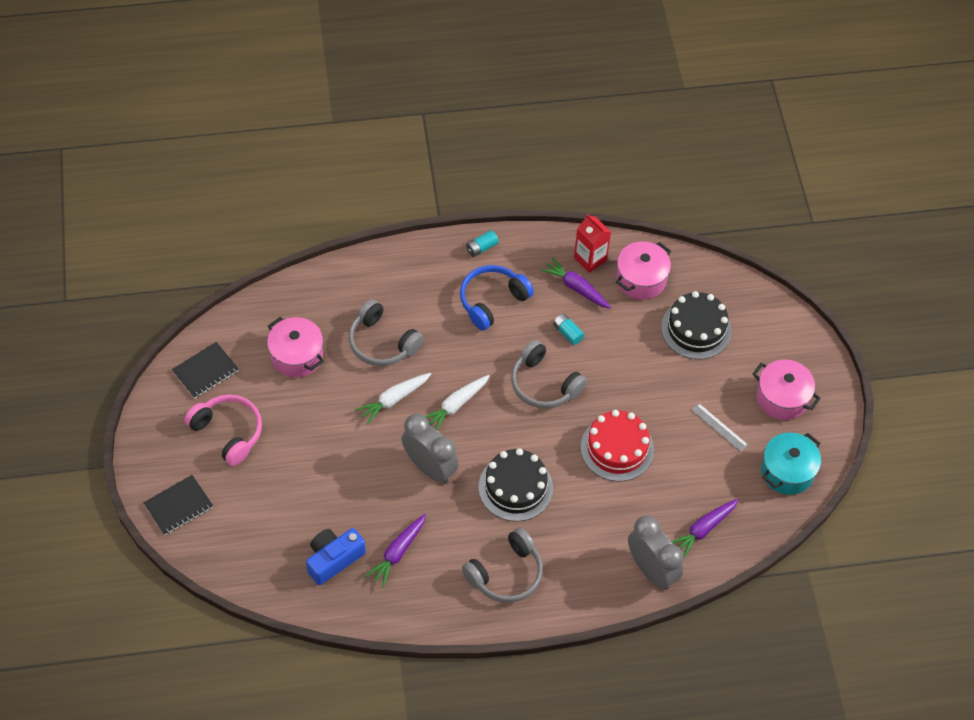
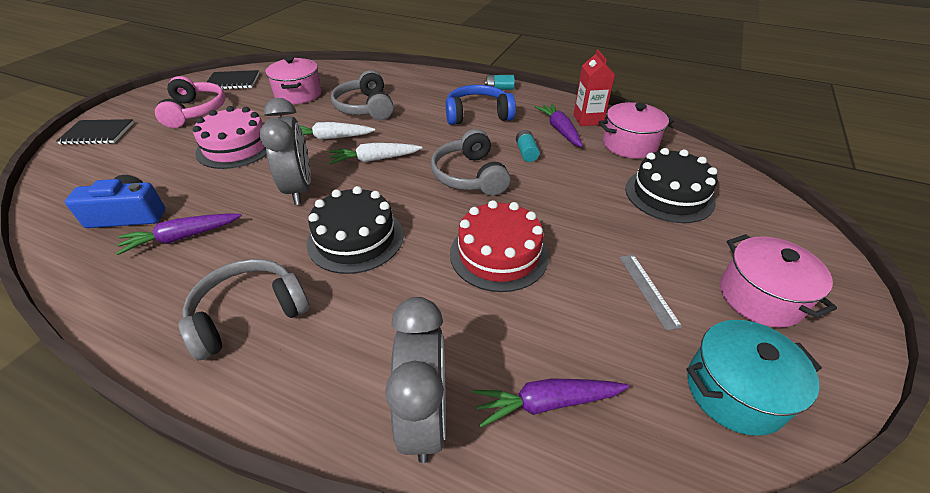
camera: 35 degrees right, 15 degrees down
grey headphones [462,527,543,603] -> grey headphones turned 150 degrees clockwise [179,259,310,361]
none -> pink cake [193,106,266,169]

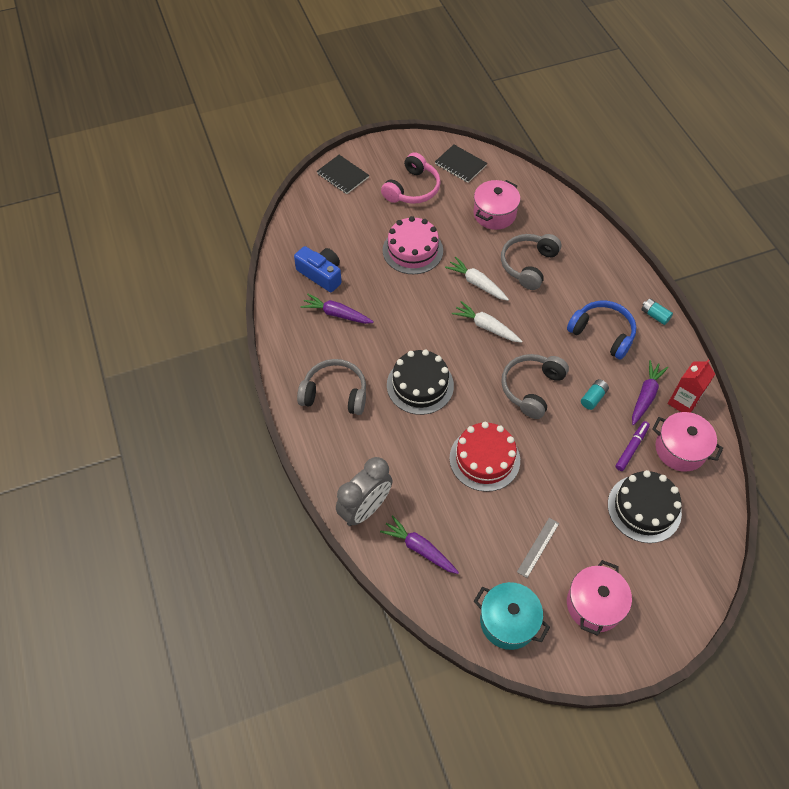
camera: 45 degrees right, 15 degrees up
grey clock [259,98,311,205] -> none
none -> purple marker [615,421,650,471]

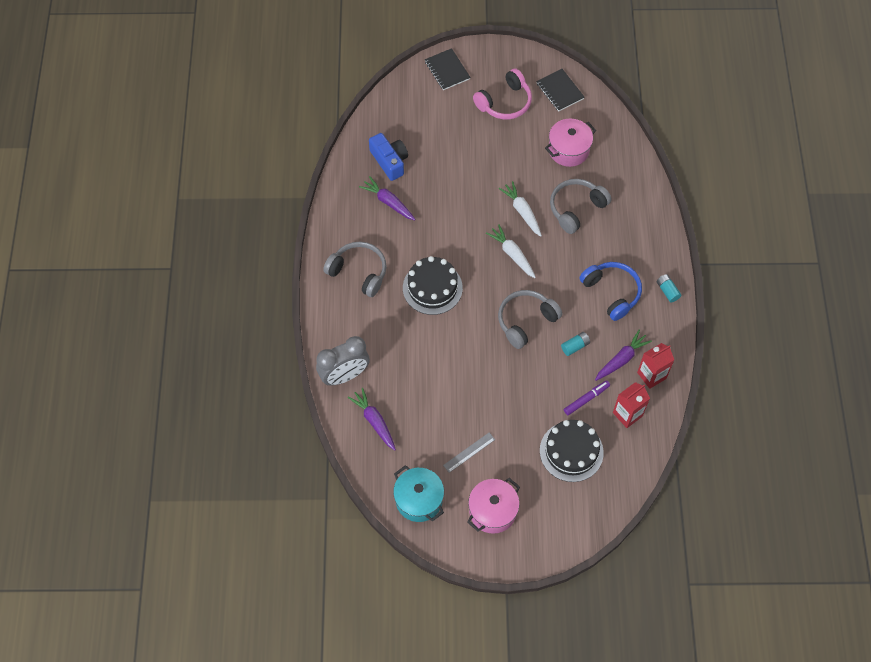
camera: 20 degrees right, 5 degrees up
pink cake [383,216,443,274] -> none
red cake [449,422,520,492] -> none
pink pot [652,412,723,472] -> red carton [613,382,650,428]

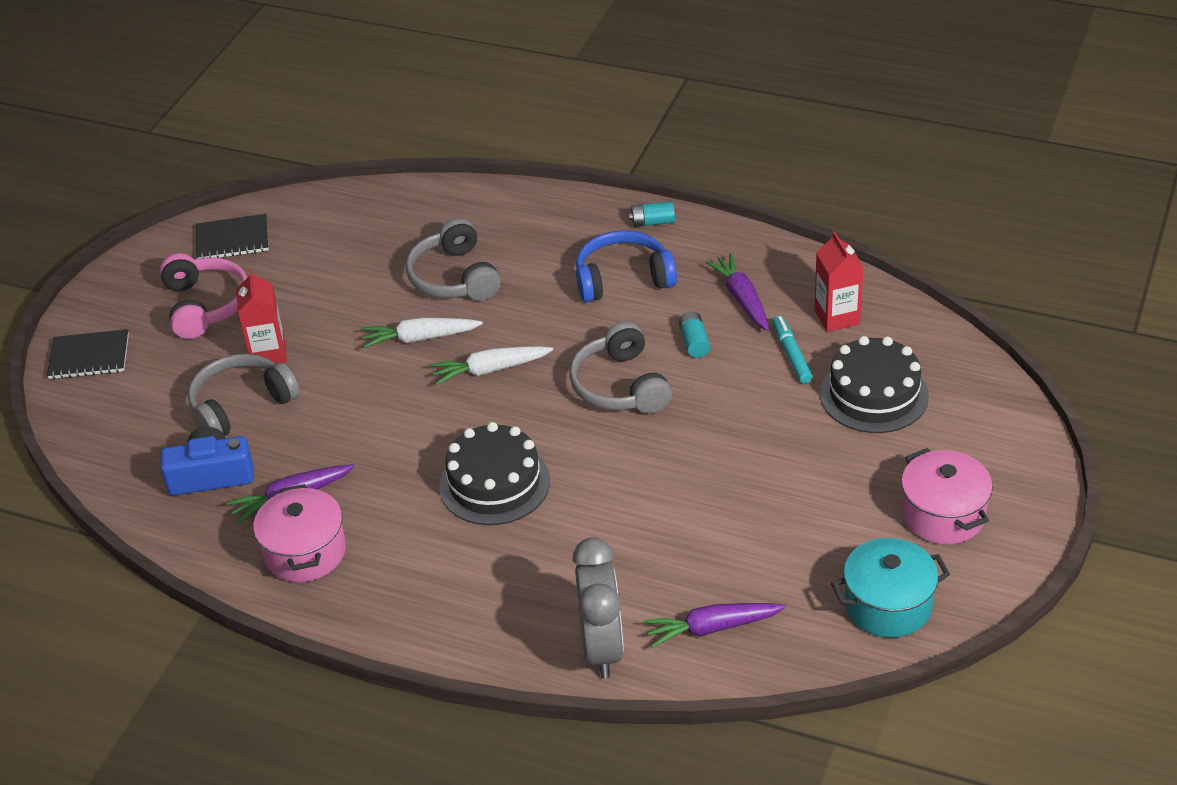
camera: 65 degrees left, 20 degrees down
grey headphones [323,242,387,297] -> grey headphones moved to [188,354,300,436]
grey ruler [443,432,495,473] -> none
pink pot [545,119,596,167] -> pink pot moved to [253,484,346,582]
purple marker [564,380,610,415] -> turquoise marker [773,316,813,383]
red carton [637,343,674,389] -> red carton moved to [236,269,287,368]

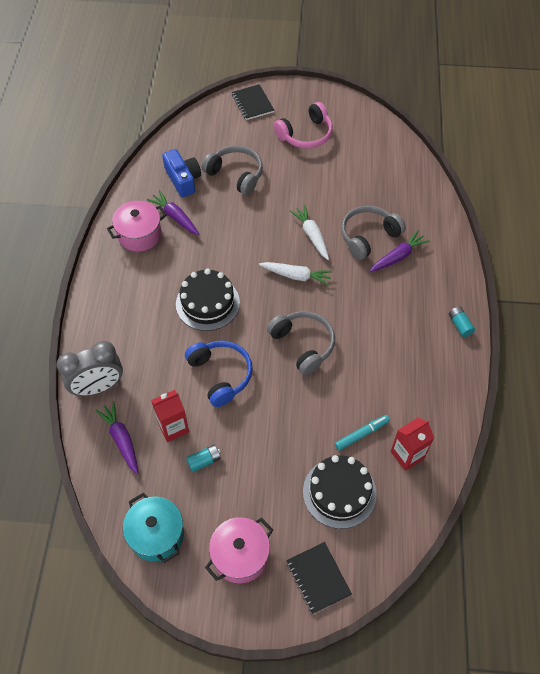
camera: 70 degrees right, 15 degrees up
black notebook [196,214,268,259] -> black notebook moved to [287,542,352,614]
red carton [236,269,287,368] -> red carton moved to [151,390,189,442]
white carrot [430,346,553,385] -> white carrot turned 135 degrees clockwise [259,262,333,286]
grey headphones [569,321,672,414] -> grey headphones turned 90 degrees clockwise [267,311,335,375]
blue headphones [576,230,677,302] -> blue headphones moved to [185,340,253,407]
turquoise battery [679,312,711,358] -> turquoise battery moved to [186,445,221,472]
purple carrot [705,253,769,331] -> purple carrot moved to [370,230,430,272]

